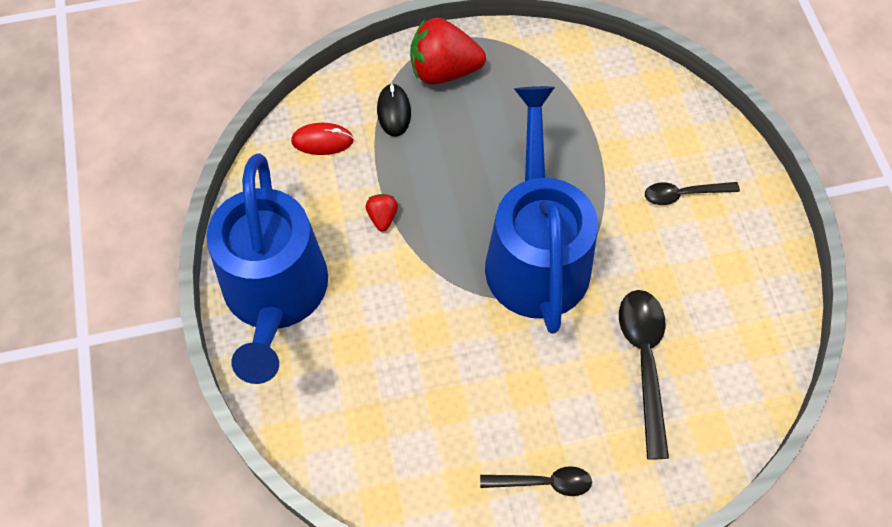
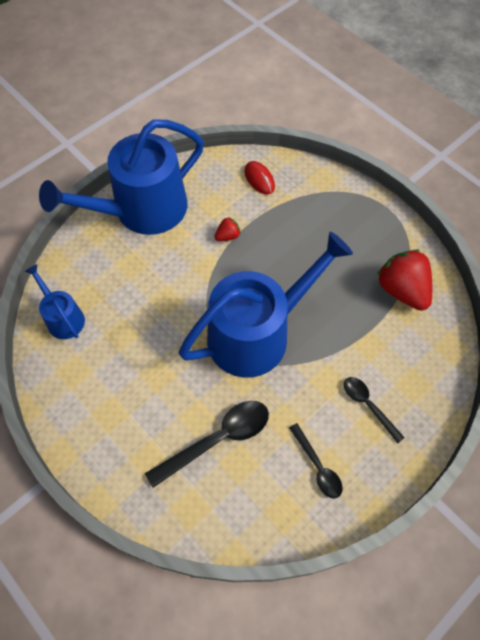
camera: 60 degrees right, 0 degrees up
black mouse [377,83,411,137] -> none
red strawberry [410,18,486,85] -> red strawberry moved to [377,249,432,311]
black spoon [480,466,592,496] -> black spoon moved to [289,423,342,498]
none -> blue watering can [25,264,85,339]

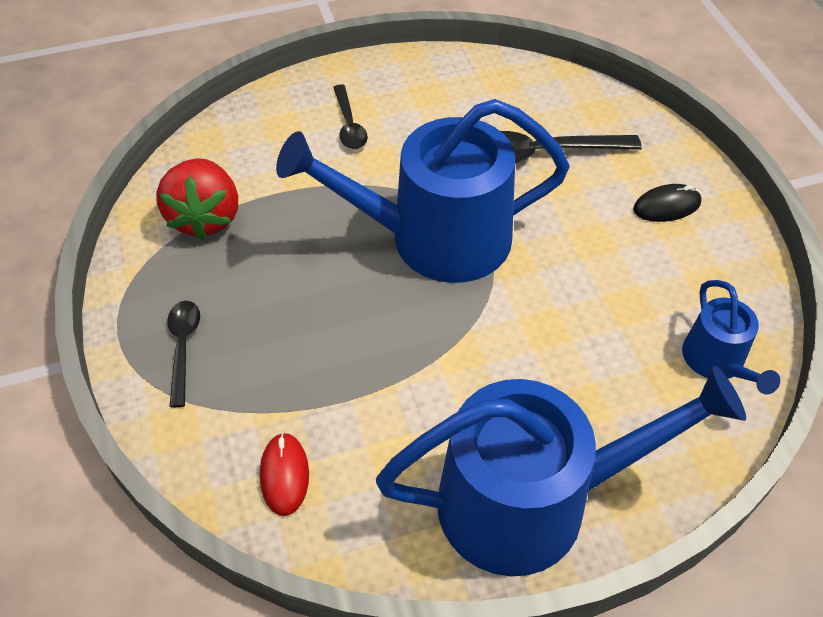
camera: 155 degrees left, 10 degrees down
red strawberry [215,217,241,241] -> none
black spoon [289,423,342,498] -> black spoon moved to [167,301,200,407]
none -> black mouse [633,184,702,222]

